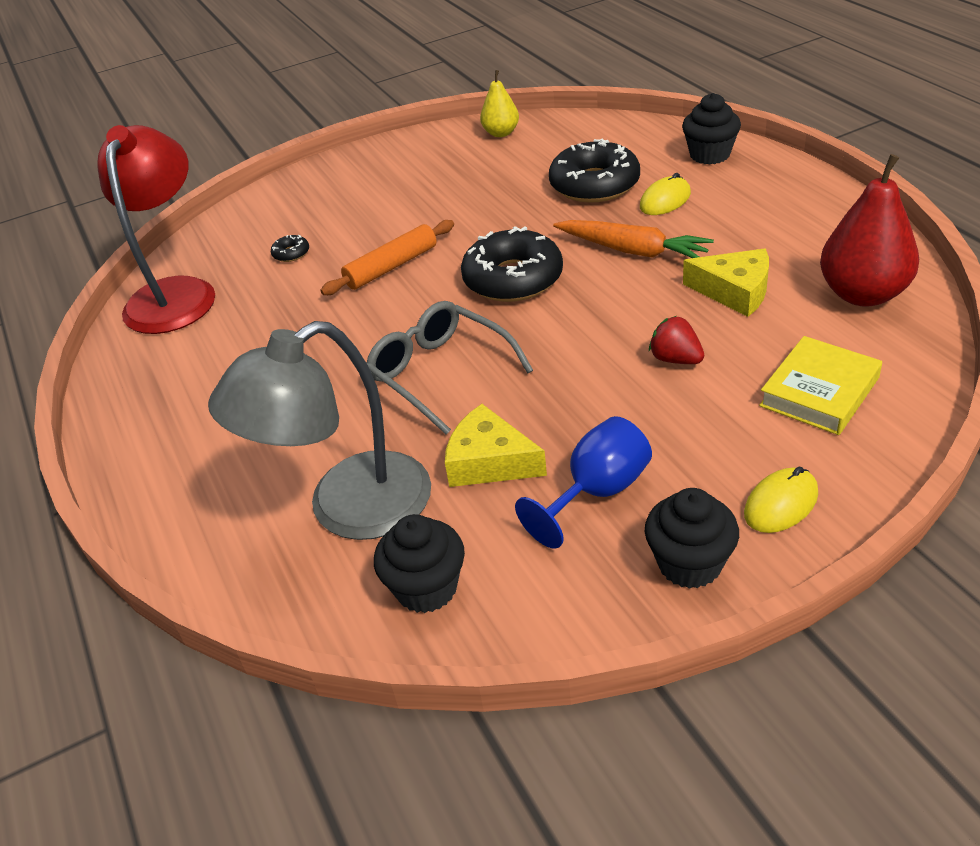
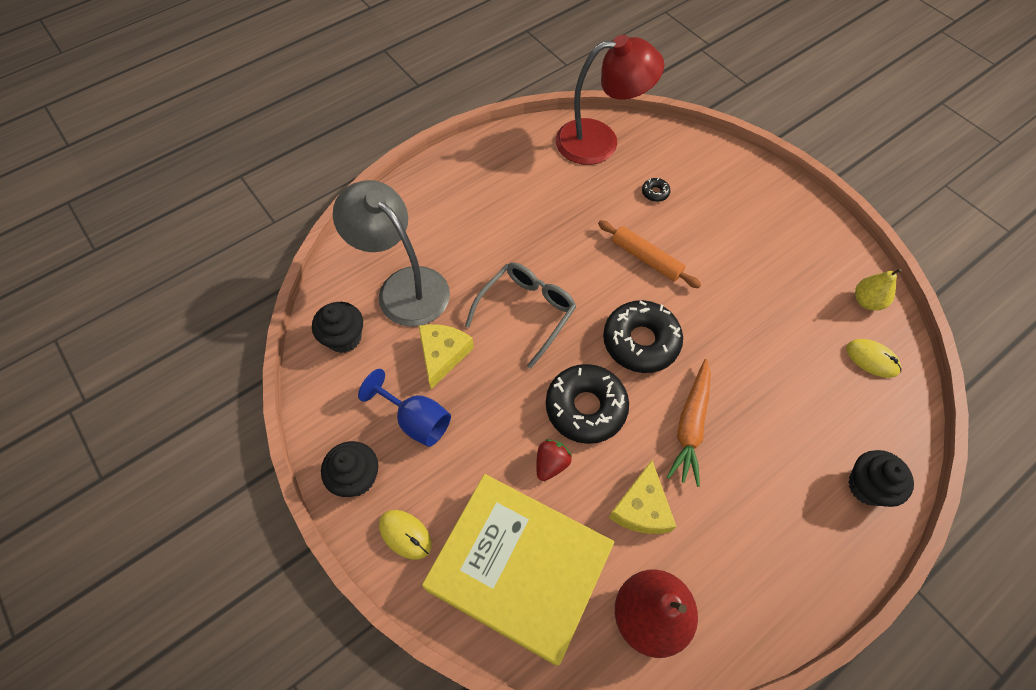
camera: 75 degrees right, 20 degrees up
black donut [549,139,640,203] -> black donut moved to [546,364,629,444]
yellow mouse [640,173,691,215] -> yellow mouse moved to [846,339,901,378]
yellow book [759,336,882,435] -> yellow book [422,474,614,666], size x1.96

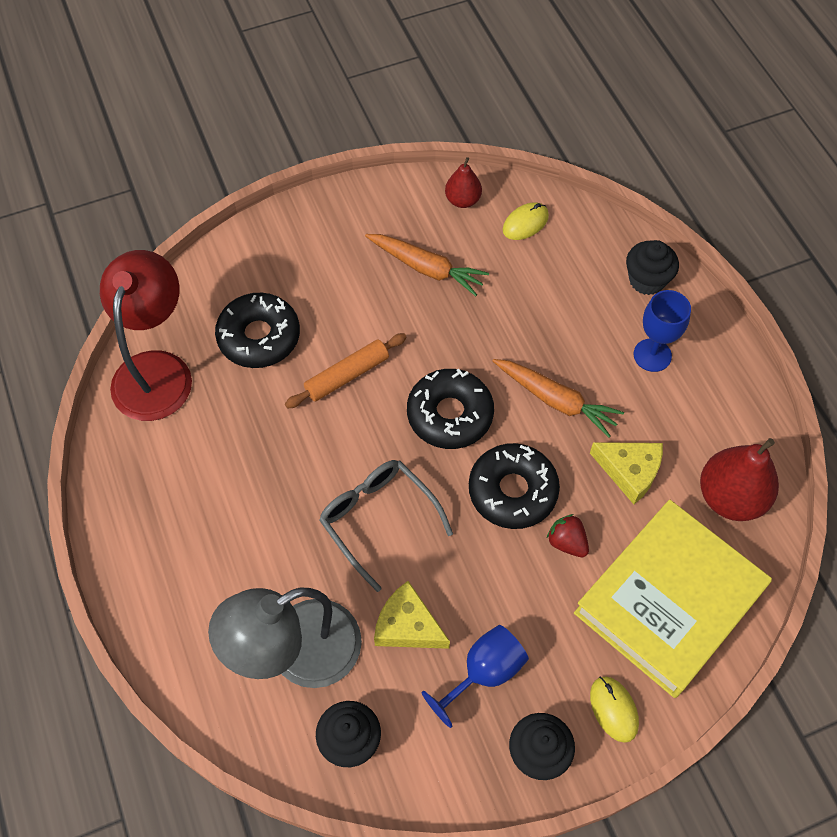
camera: 75 degrees left, 0 degrees up
yellow mouse [379,510,432,560] -> yellow mouse turned 75 degrees counterclockwise [590,676,639,743]
black donut [642,178,670,202] -> black donut [215,293,300,368], size x2.44
yellow pear [855,269,902,311] -> red pear [445,157,482,208]
none -> orange carrot [365,234,489,296]
none -> blue goblet [634,290,691,372]

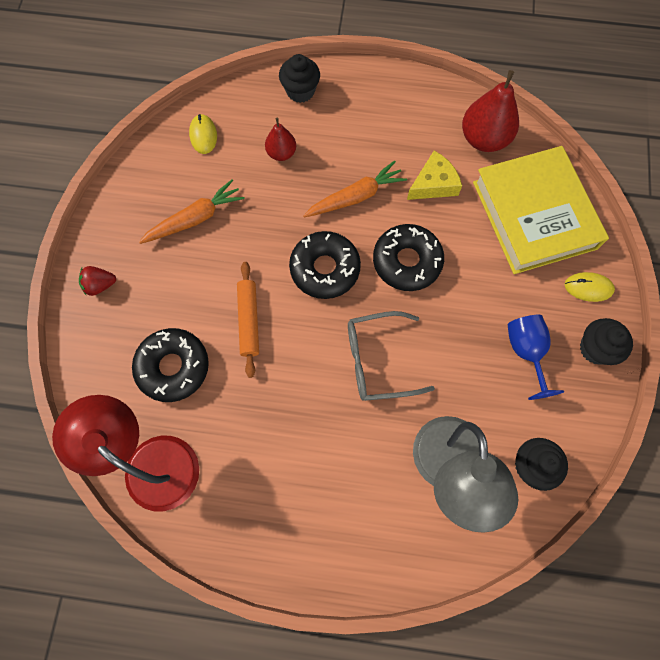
camera: 60 degrees left, 10 degrees up
yellow cheese [374,581,450,649] -> none
red pear [445,157,482,208] -> red pear moved to [265,118,296,161]
red strawberry [547,514,589,557] -> red strawberry moved to [79,266,116,296]
blue goblet [634,290,691,372] -> none

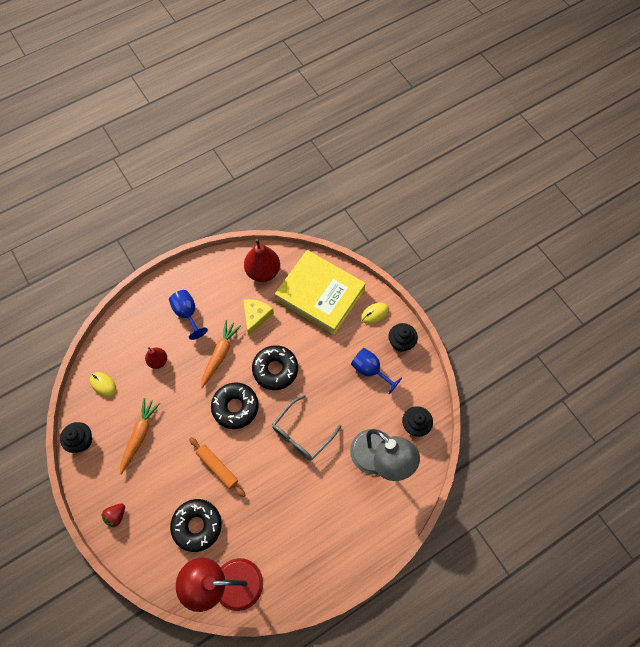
camera: 40 degrees left, 5 degrees down
black cupcake [279,54,320,103] -> black cupcake moved to [60,422,92,453]
none -> blue goblet [169,290,208,340]

